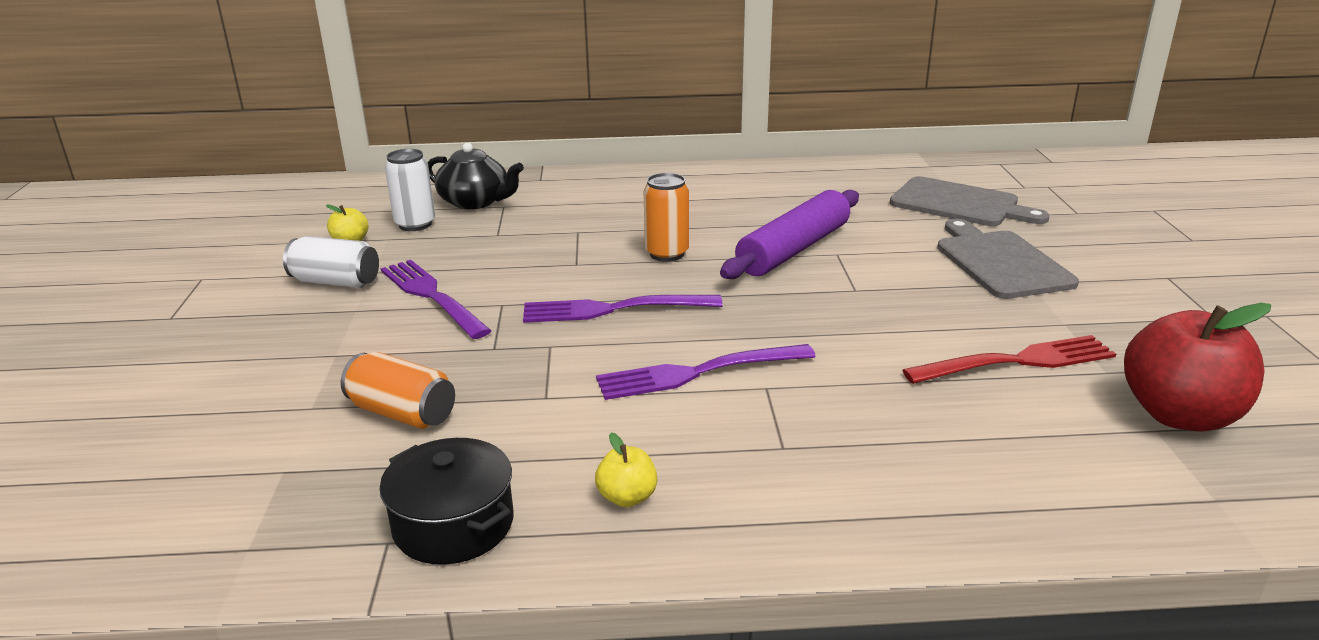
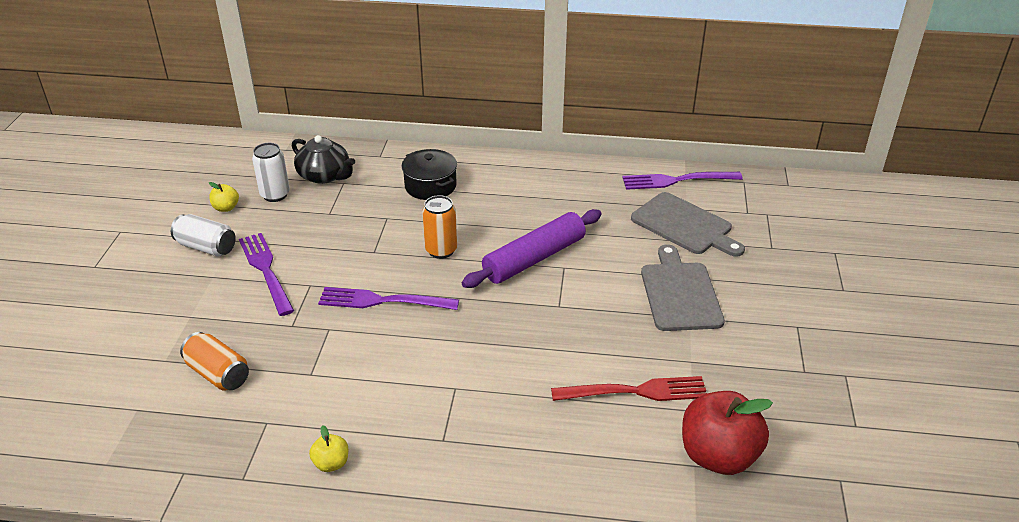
camera: 10 degrees right, 10 degrees up
black pot [380,438,513,565] -> black pot moved to [402,149,457,200]
purple fork [596,344,816,400] -> purple fork moved to [622,172,743,190]

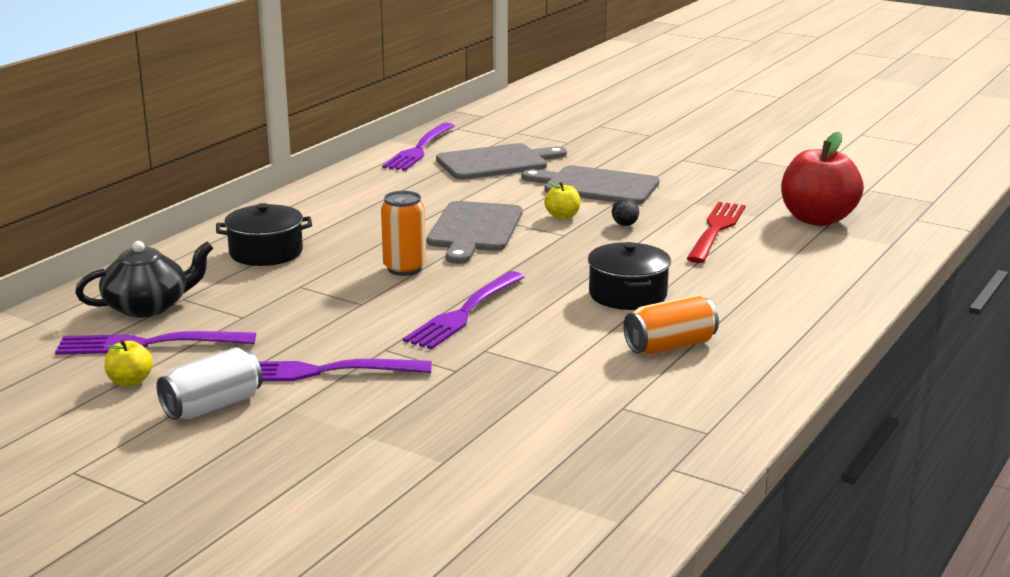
camera: 65 degrees left, 15 degrees down
orange can [180,332,249,391] -> orange can moved to [623,295,719,355]
white can [252,143,290,202] -> purple fork [55,331,256,355]
yellow apple [309,425,348,472] -> yellow apple moved to [544,181,580,220]
purple rolling pin [462,209,602,288] -> grey cutting board [427,201,522,264]
none -> black pot [588,242,671,310]
none -> black egg [612,198,639,226]

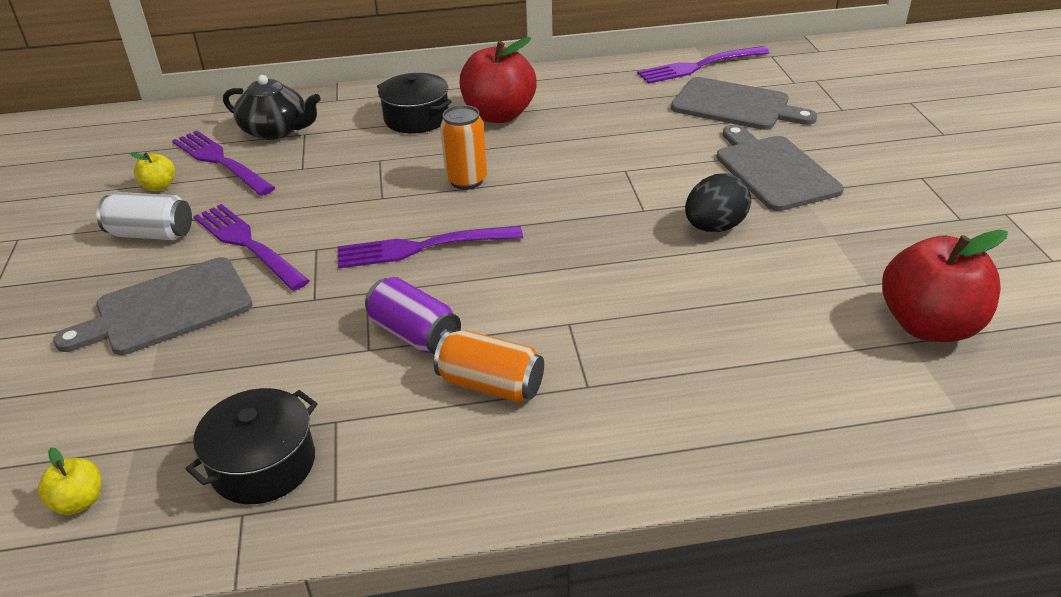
camera: 50 degrees right, 15 degrees up
grey cutting board [427,201,522,264] -> grey cutting board moved to [53,257,253,355]
yellow apple [544,181,580,220] -> yellow apple moved to [38,448,101,515]
black pot [588,242,671,310] -> black pot moved to [186,388,318,504]
black egg [612,198,639,226] -> black egg [685,173,751,232], size x1.80
red fork [687,202,746,263] -> none
none -> purple can [365,277,461,355]
none -> red apple [460,37,537,123]

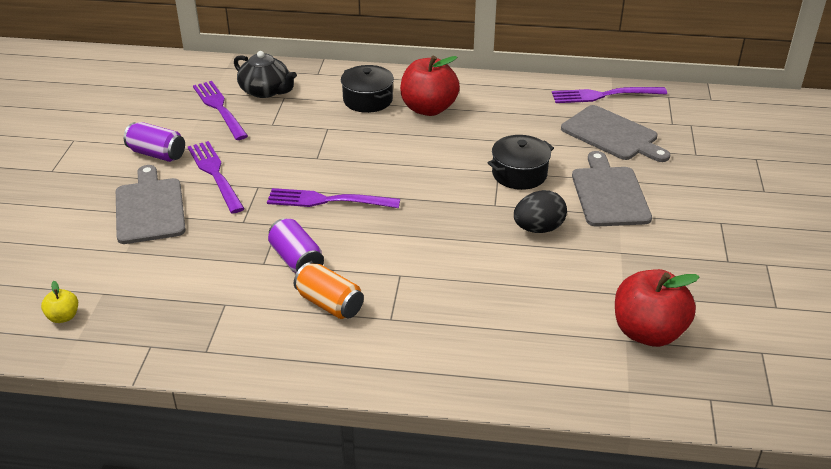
camera: 15 degrees right, 0 degrees up
grey cutting board [53,257,253,355] -> grey cutting board turned 90 degrees clockwise [116,165,186,244]
white can [96,192,192,240] -> purple can [124,122,185,162]
yellow apple [130,153,175,191] -> none
black pot [186,388,318,504] -> black pot moved to [488,135,554,190]
orange can [440,105,487,190] -> none

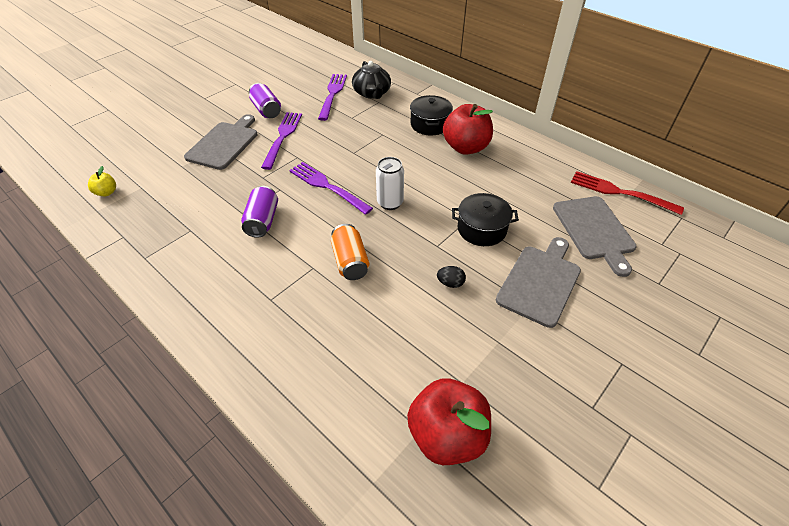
camera: 35 degrees right, 10 degrees up
orange can [294,262,364,319] -> orange can moved to [331,224,370,280]
black egg [514,190,567,233] -> black egg [437,266,466,288], size x0.56
purple fork [552,87,667,103] -> red fork [571,171,684,215]
none -> white can [376,157,404,210]

